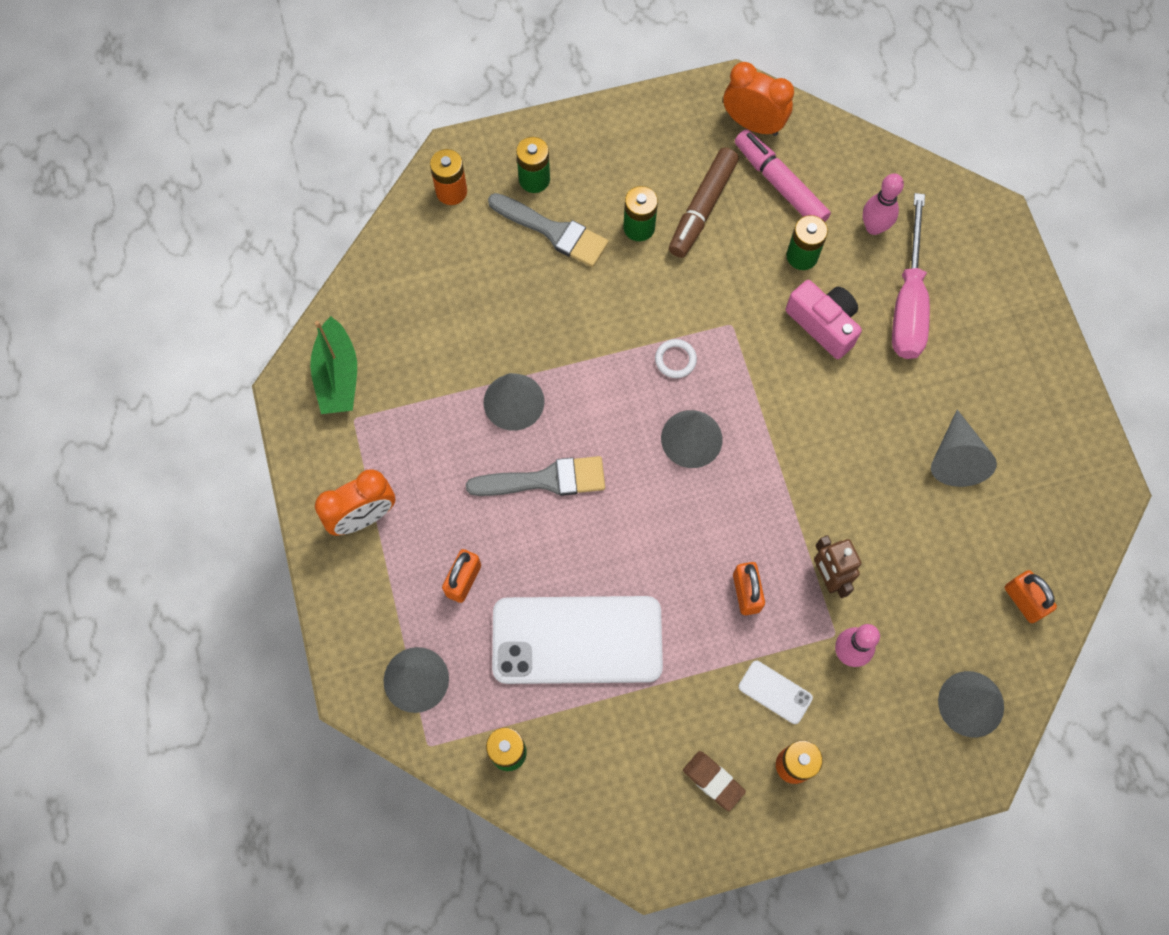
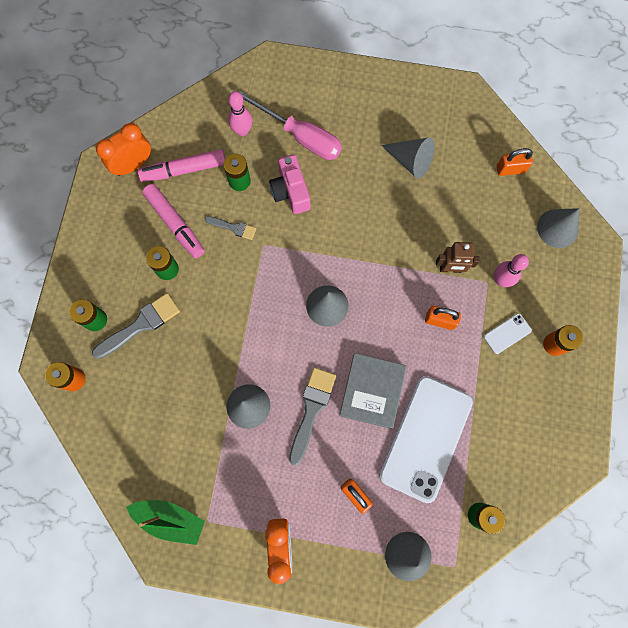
camera: 65 degrees left, 5 degrees up
white ring [655,339,697,378] -> none
brown marker [669,148,739,258] -> pink marker [142,184,204,258]
brown eraser [683,751,746,811] -> none
pink camera [786,280,862,359] -> pink camera turned 90 degrees counterclockwise [269,154,310,214]
none -> grey brush [205,216,256,240]
none -> grey book [339,353,406,429]

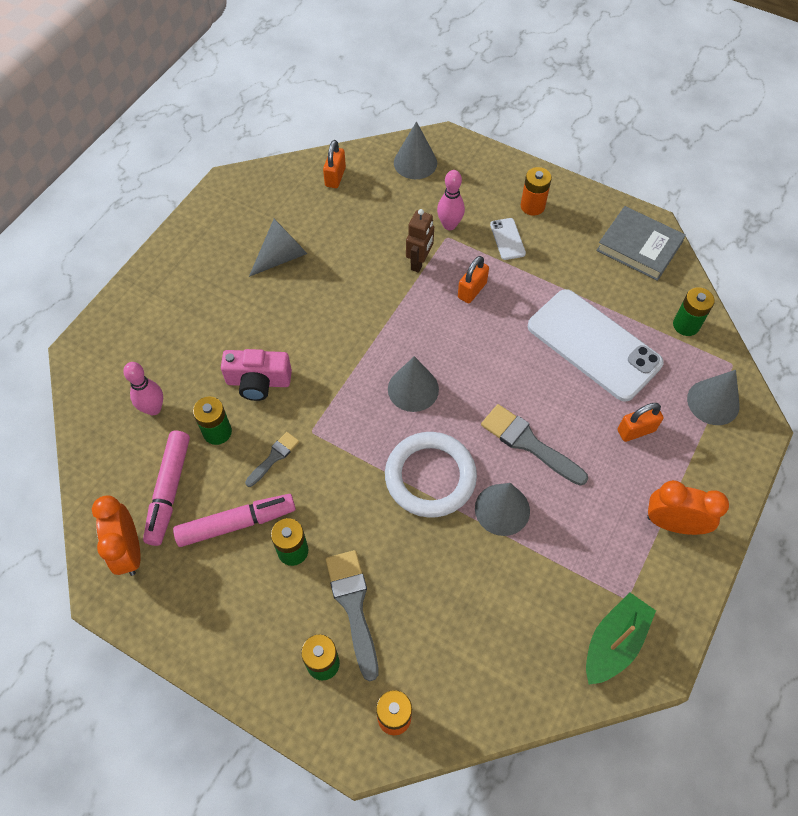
camera: 70 degrees left, 15 degrees down
pink screwdriver [239,91,342,160] -> none
grey book [339,353,406,429] -> grey book moved to [596,206,686,281]
none -> white ring [385,432,477,518]

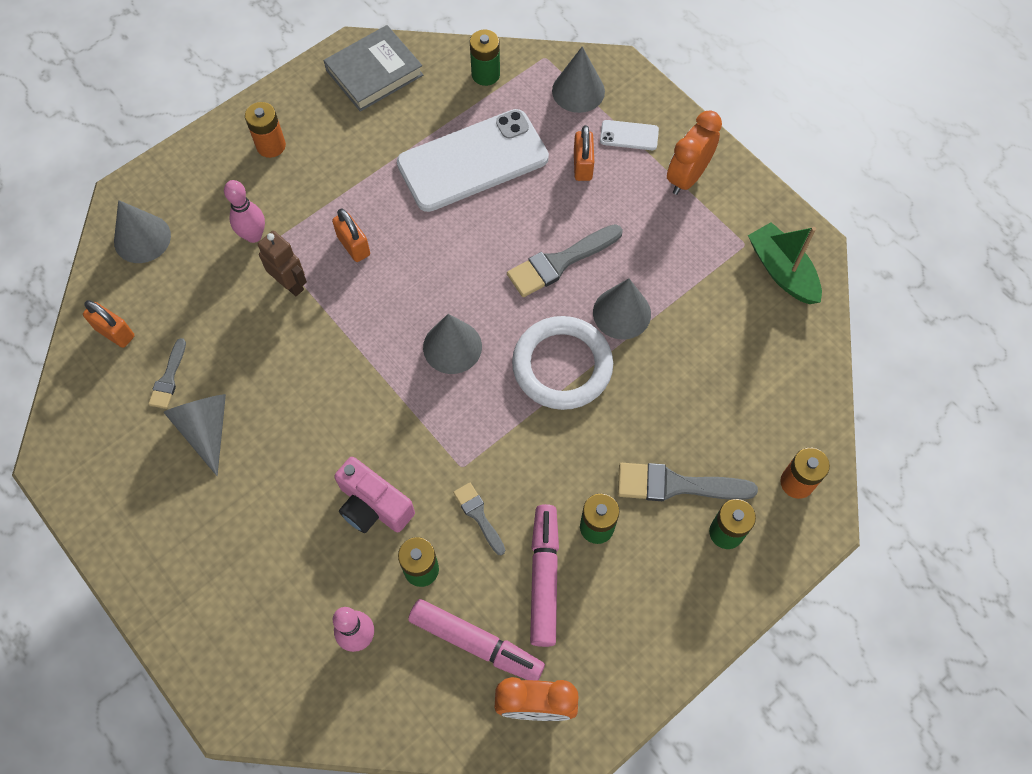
camera: 70 degrees left, 5 degrees up
pink camera [221,349,292,401] -> pink camera turned 105 degrees clockwise [334,457,415,533]
white phone [490,218,526,260] -> white phone moved to [600,120,659,150]
none -> grey brush [148,338,186,409]

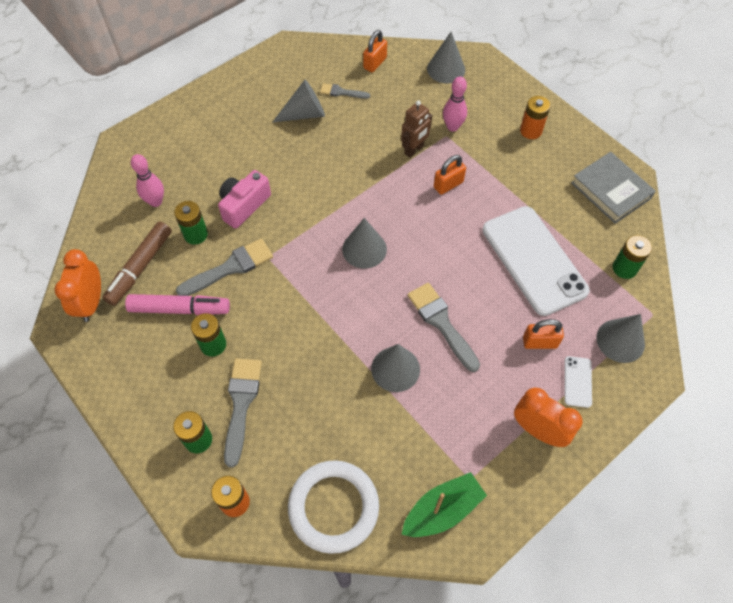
camera: 90 degrees right, 5 degrees down
pink marker [408,599,545,681] -> brown marker [102,222,172,306]
grey brush [453,483,505,555] -> grey brush [176,238,273,296], size x1.74
white ring [512,316,613,410] -> white ring moved to [288,460,379,554]

